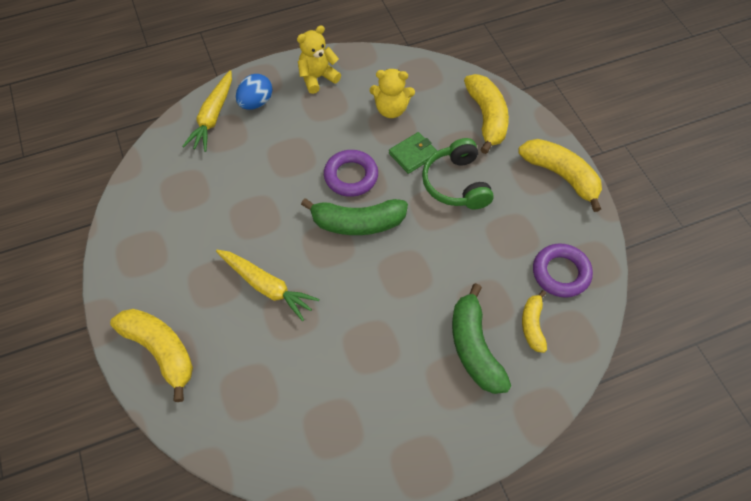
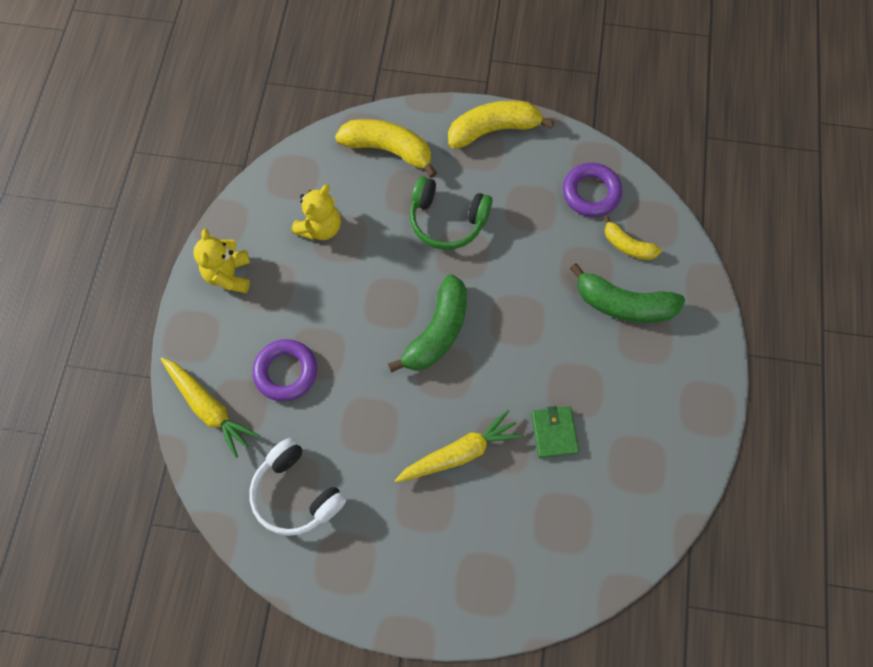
camera: 60 degrees left, 10 degrees up
yellow banana [110,309,193,402] -> none
blue egg [236,74,272,110] -> none
purple ring [324,150,378,197] -> purple ring moved to [253,339,317,401]
green wallet [389,132,437,174] -> green wallet moved to [531,406,579,458]
none -> white headphones [249,438,346,536]

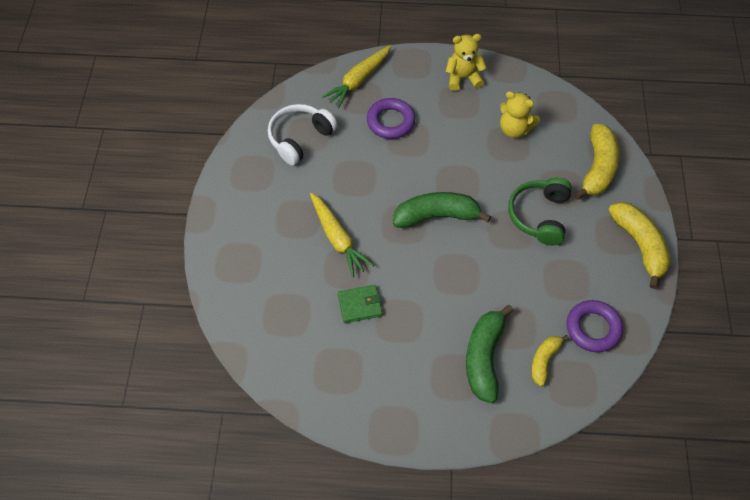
camera: 85 degrees right, 10 degrees down
green banana [388,274,467,372] -> green banana turned 150 degrees clockwise [393,192,491,228]

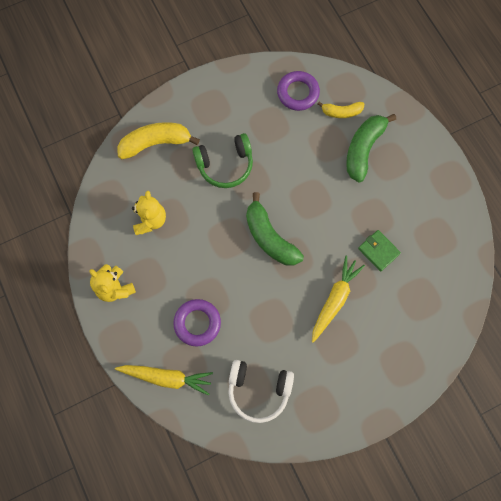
camera: 120 degrees left, 15 degrees up
green banana [466,305,514,403] -> green banana turned 135 degrees clockwise [346,114,396,182]
yellow banana [608,202,671,289] -> none

